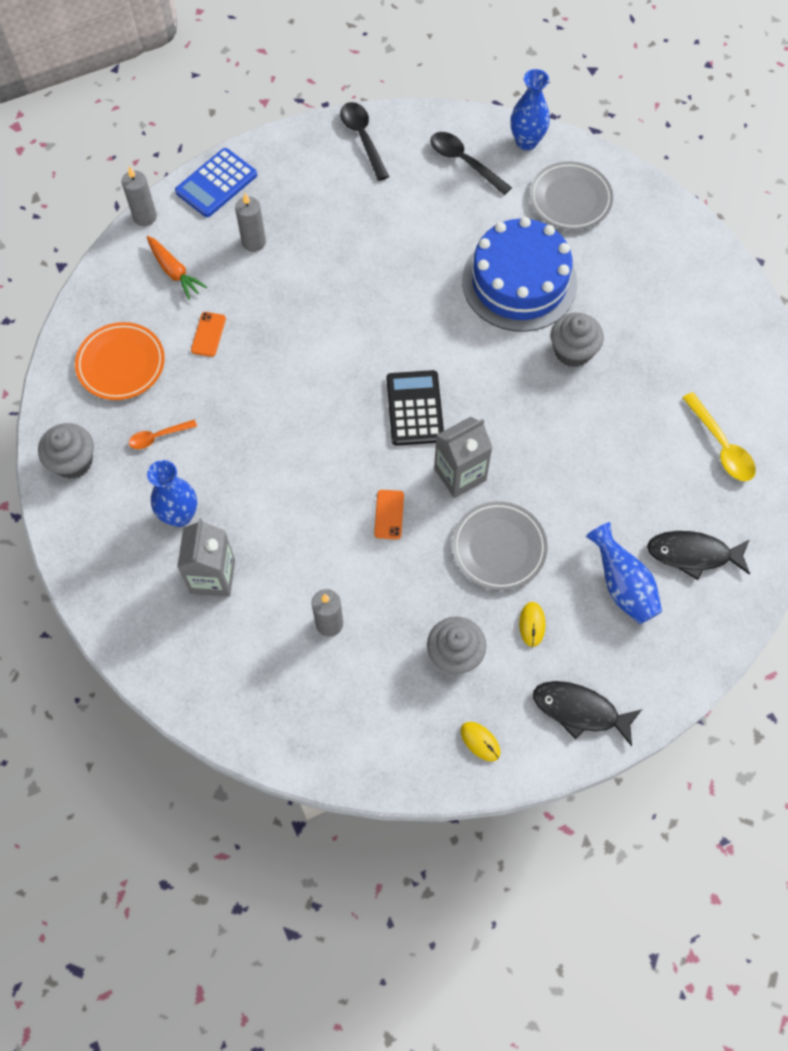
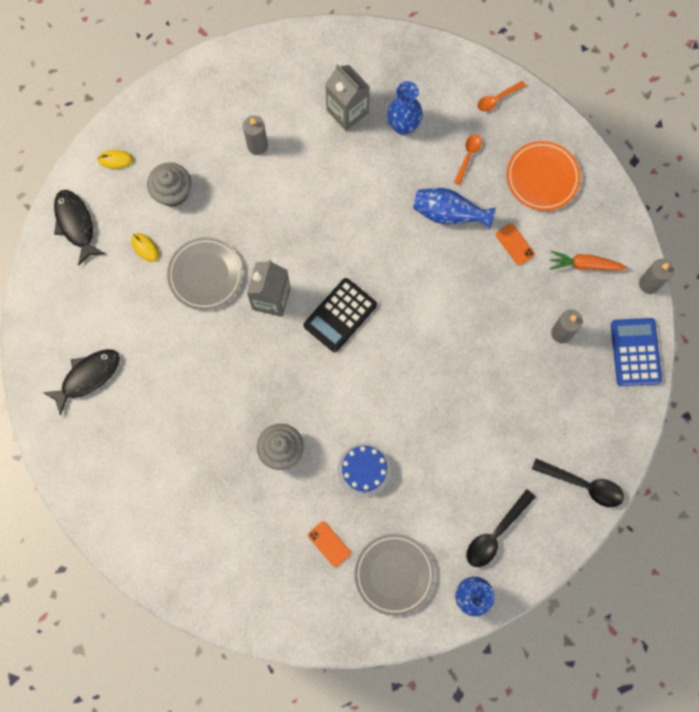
camera: 135 degrees right, 10 degrees up
grey cupcake [38,423,94,479] -> orange spoon [478,81,526,111]
orange phone [374,490,404,539] -> orange phone moved to [308,521,351,567]
black calculator [387,370,444,446] -> black calculator turned 90 degrees clockwise [304,278,377,352]
black spoon [430,132,512,195] -> black spoon turned 135 degrees clockwise [466,489,536,567]
blue cake [462,217,577,332] -> blue cake [337,444,391,497], size x0.51
black fish [533,681,641,746] -> black fish turned 90 degrees counterclockwise [54,190,105,266]
blue vase [586,522,662,624] -> blue vase moved to [413,188,495,229]
yellow spoon [682,392,756,481] -> none

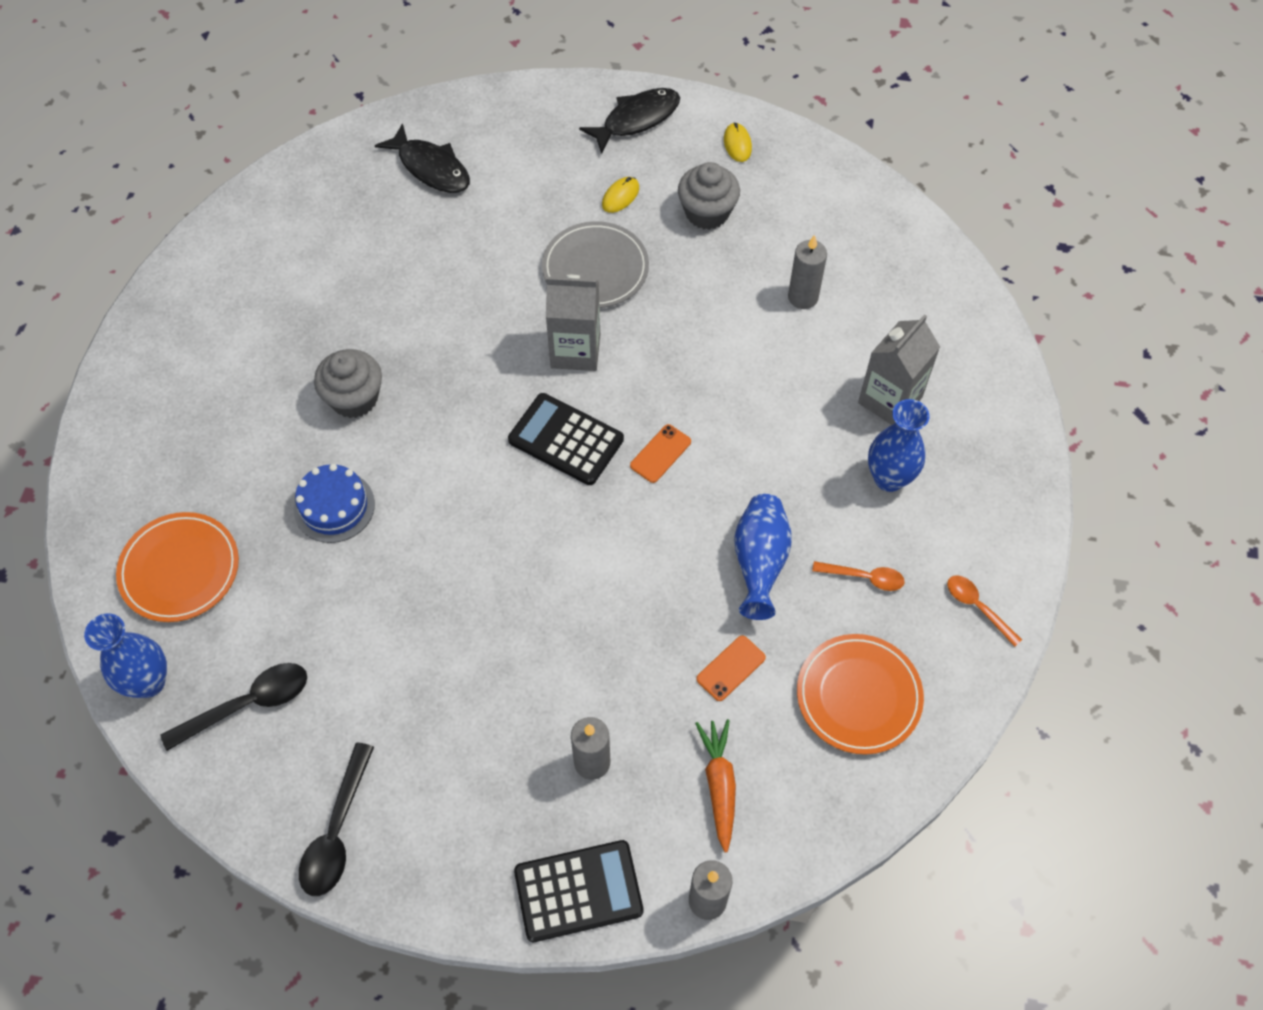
camera: 80 degrees right, 15 degrees down
orange phone [308,521,351,567] -> orange phone moved to [630,424,691,483]
grey plate [355,534,435,616] -> orange plate [116,512,239,622]
black spoon [466,489,536,567] -> black spoon turned 120 degrees clockwise [160,663,307,751]
blue calculator [611,318,662,386] -> black calculator [514,840,643,942]

